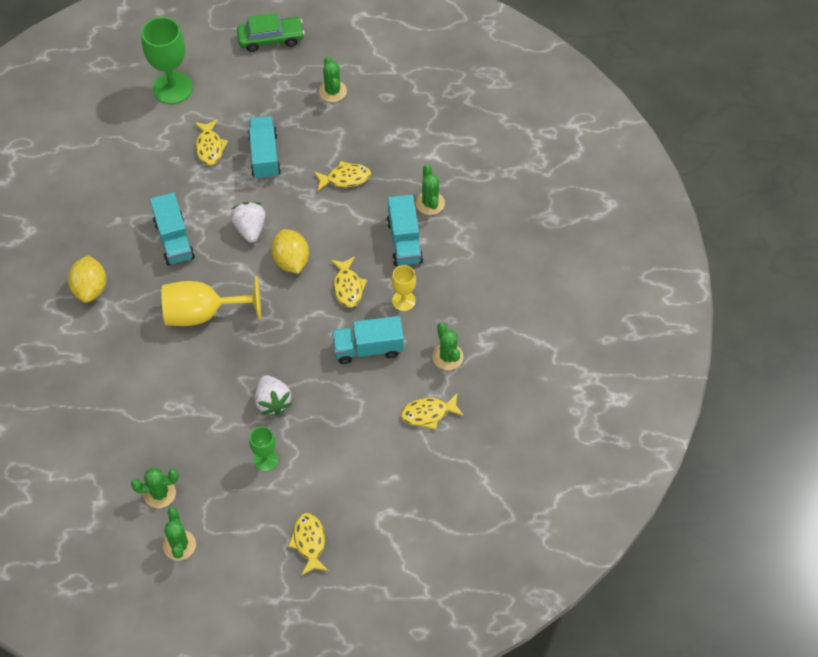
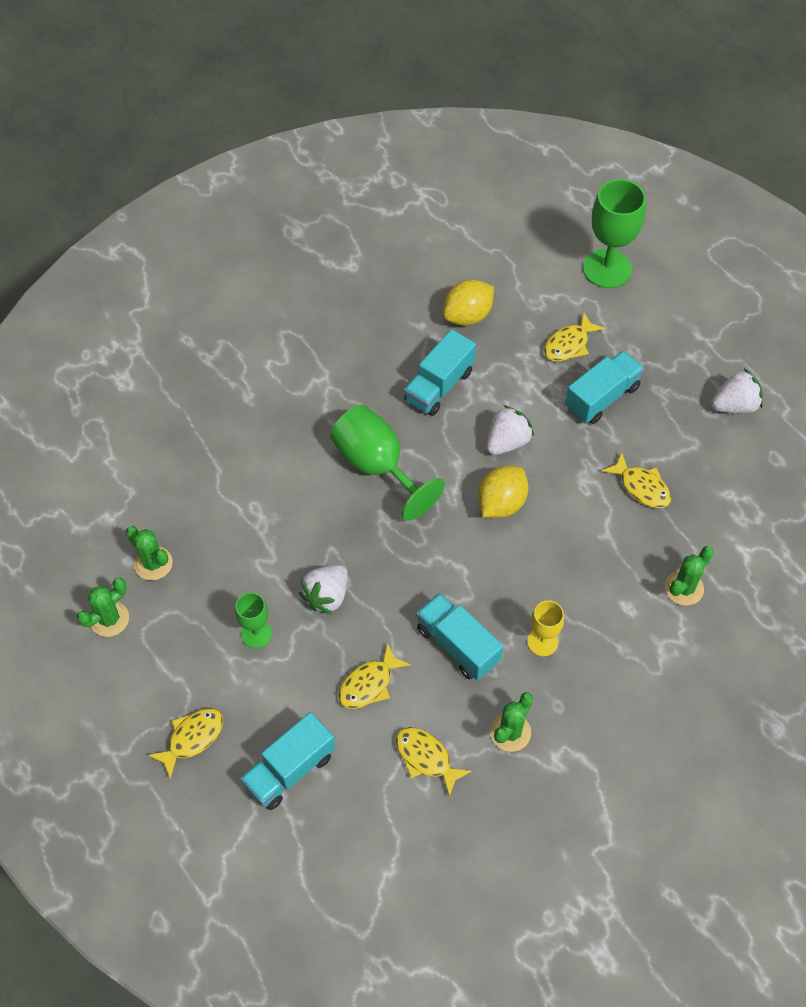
camera: 55 degrees right, 0 degrees up
yellow lemon [68,255,106,303] -> yellow lemon moved to [443,280,494,326]
yellow goblet [161,276,261,326] -> green goblet [330,405,445,521]
green car [237,13,305,52] -> none
green cactus [319,57,347,102] -> white strawberry [712,369,763,413]
yellow fish [330,257,367,308] -> yellow fish moved to [339,642,411,709]
turquoise truck [387,194,423,266] -> turquoise truck moved to [240,712,335,810]

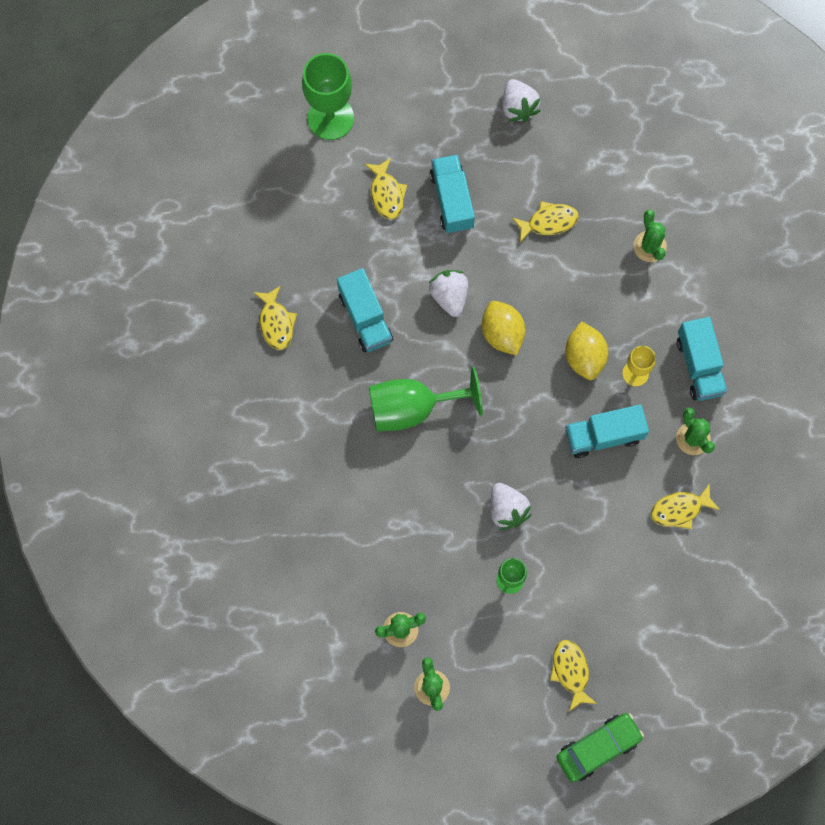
camera: 60 degrees left, 15 degrees up
turquoise truck [240,712,335,810] -> turquoise truck moved to [677,317,727,401]
yellow fish [339,642,411,709] -> yellow fish moved to [253,285,297,350]
yellow lemon [443,280,494,326] -> yellow lemon moved to [565,321,608,380]
white strawberry [712,369,763,413] -> white strawberry turned 150 degrees clockwise [502,79,541,122]
none -> green car [556,713,644,782]

